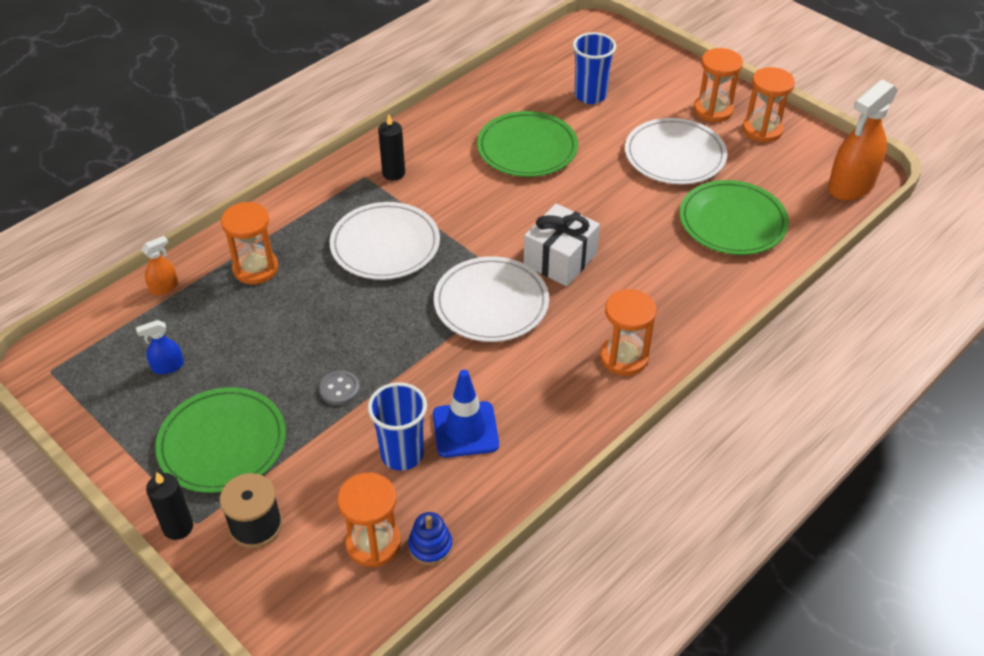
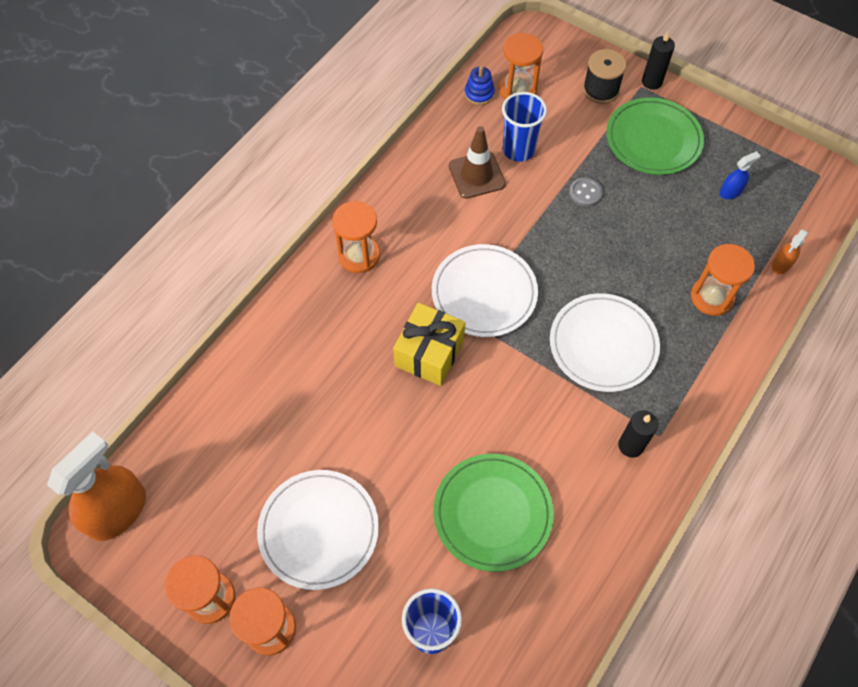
camera: 170 degrees right, 15 degrees up
blue traffic cone [433,370,499,458] -> brown traffic cone [449,126,506,199]
white gift [524,203,600,286] -> yellow gift [393,303,465,386]
green plate [679,180,789,255] -> none

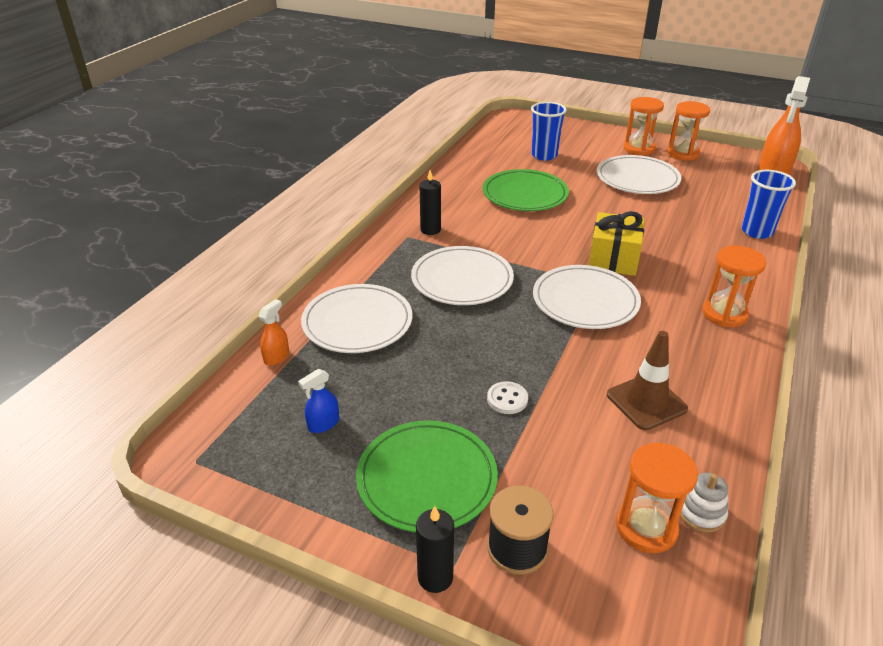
camera: 170 degrees right, 25 degrees down
blue stacking toy [465,66,495,105] -> white stacking toy [680,473,728,532]
blue cup [502,92,547,162] -> blue cup moved to [741,170,796,239]
grey button [569,178,602,207] -> white button [487,381,528,414]
orange hourglass [691,244,755,316] -> white plate [301,284,412,353]

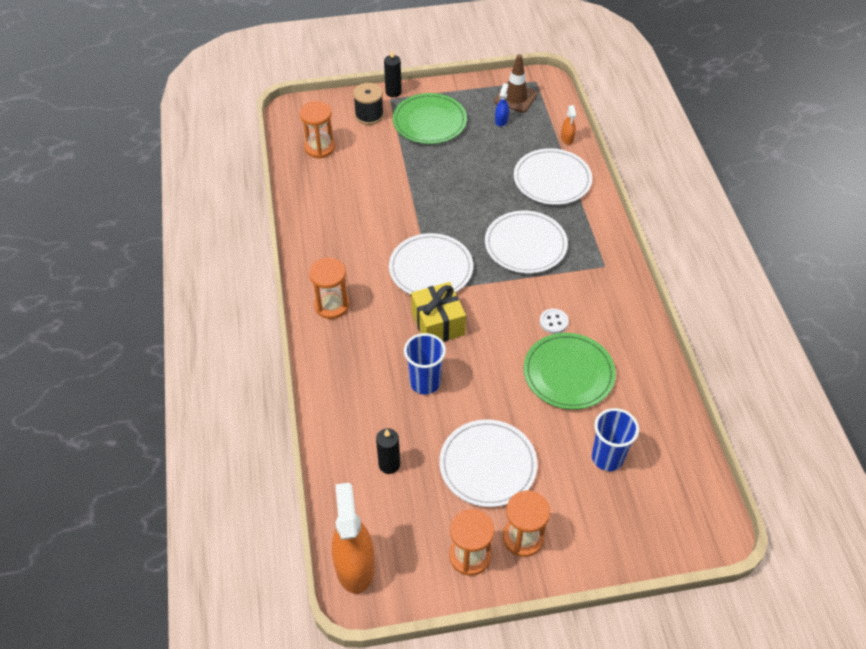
camera: 145 degrees right, 15 degrees up
black candle [420,170,441,235] -> black candle moved to [376,428,400,474]
white button [487,381,528,414] -> white button moved to [540,309,569,334]
brown traffic cone [607,331,688,430] -> brown traffic cone moved to [494,54,538,113]
white stacking toy [680,473,728,532] -> none
blue cup [741,170,796,239] -> blue cup moved to [404,333,446,395]

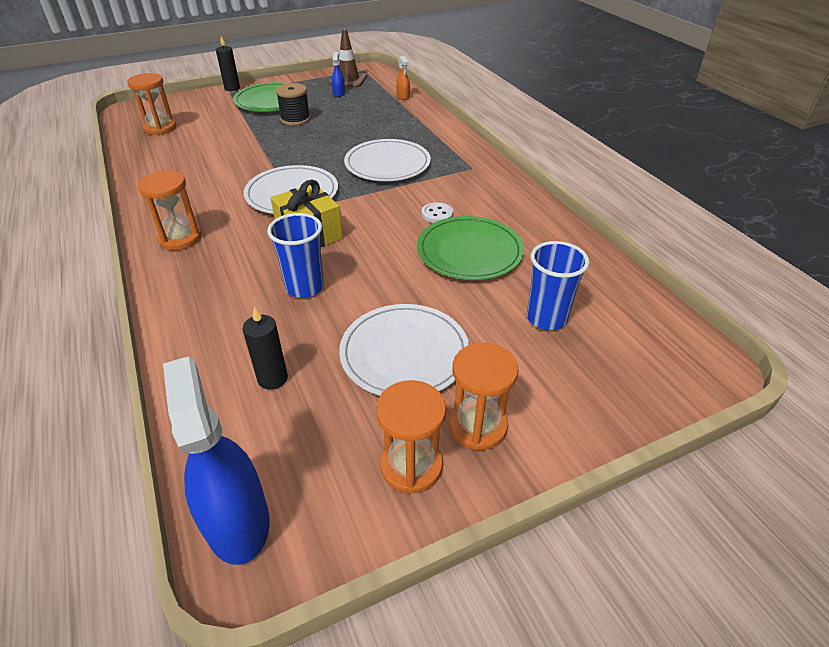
camera: 15 degrees left, 10 degrees down
orange spray bottle [332,483,375,594] -> blue spray bottle [163,356,269,565]
black spool [353,83,384,125] -> black spool moved to [276,83,311,126]
white plate [514,148,592,205] -> none

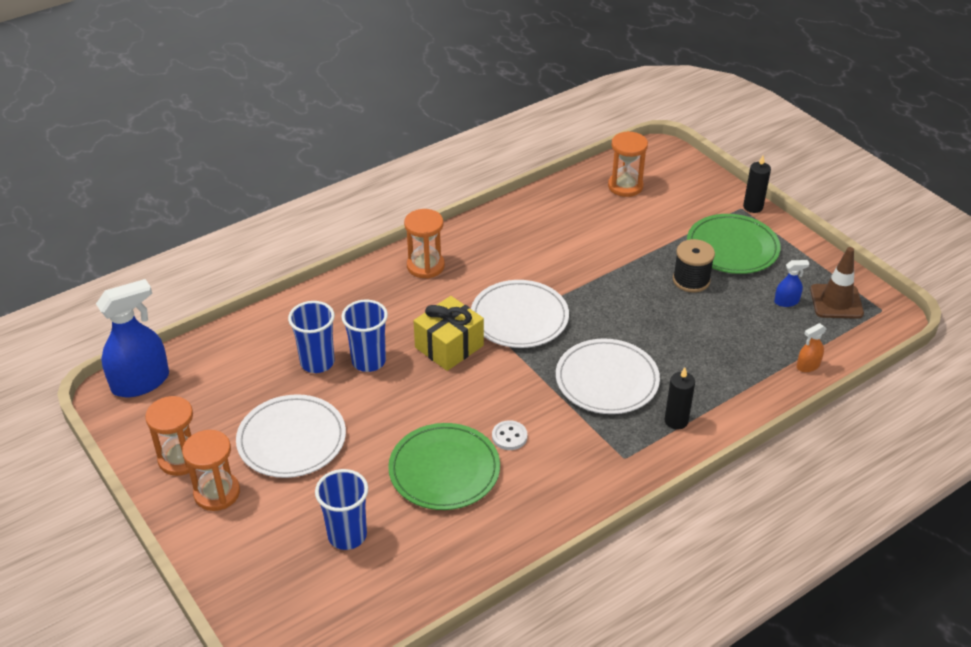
camera: 80 degrees right, 0 degrees up
black candle [242,307,288,390] -> black candle moved to [665,368,695,430]
none -> blue cup [288,301,335,373]

